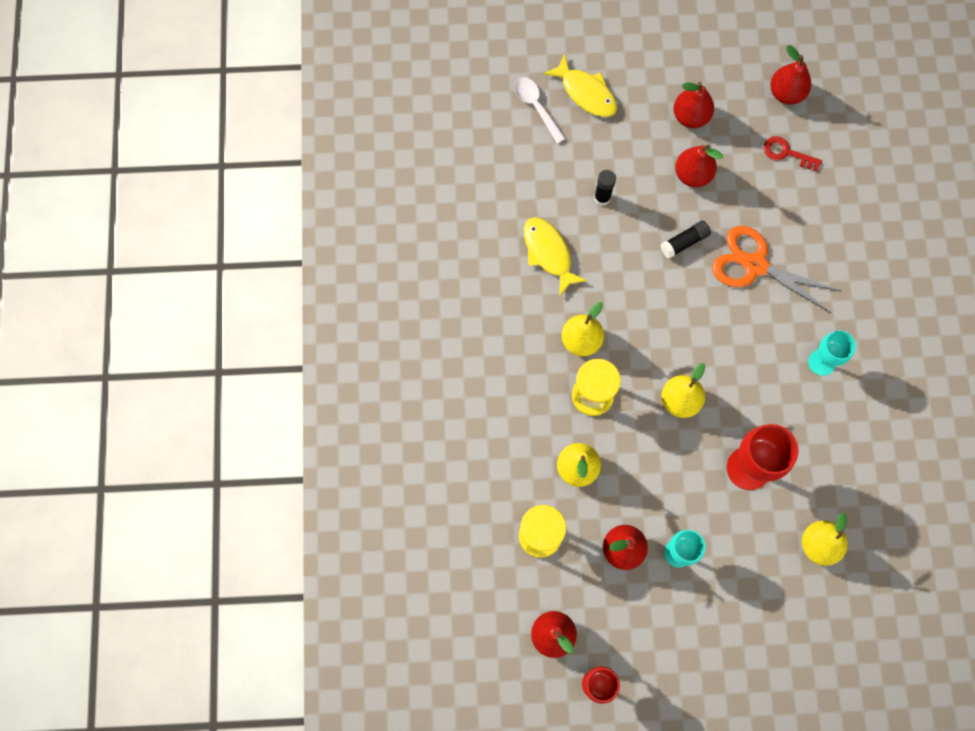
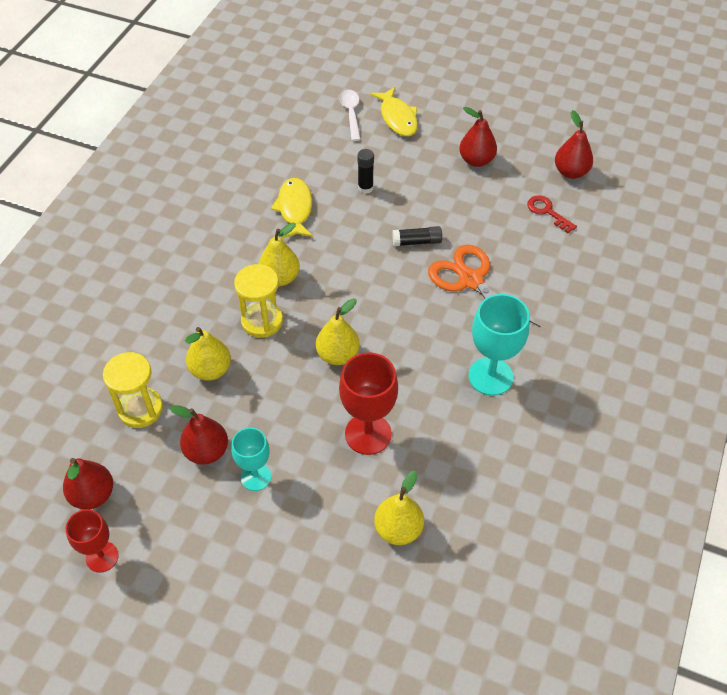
camera: 25 degrees right, 20 degrees down
red pear [675,145,723,187] -> none
turquoise goblet [808,331,856,376] -> turquoise goblet [468,294,530,396], size x1.58

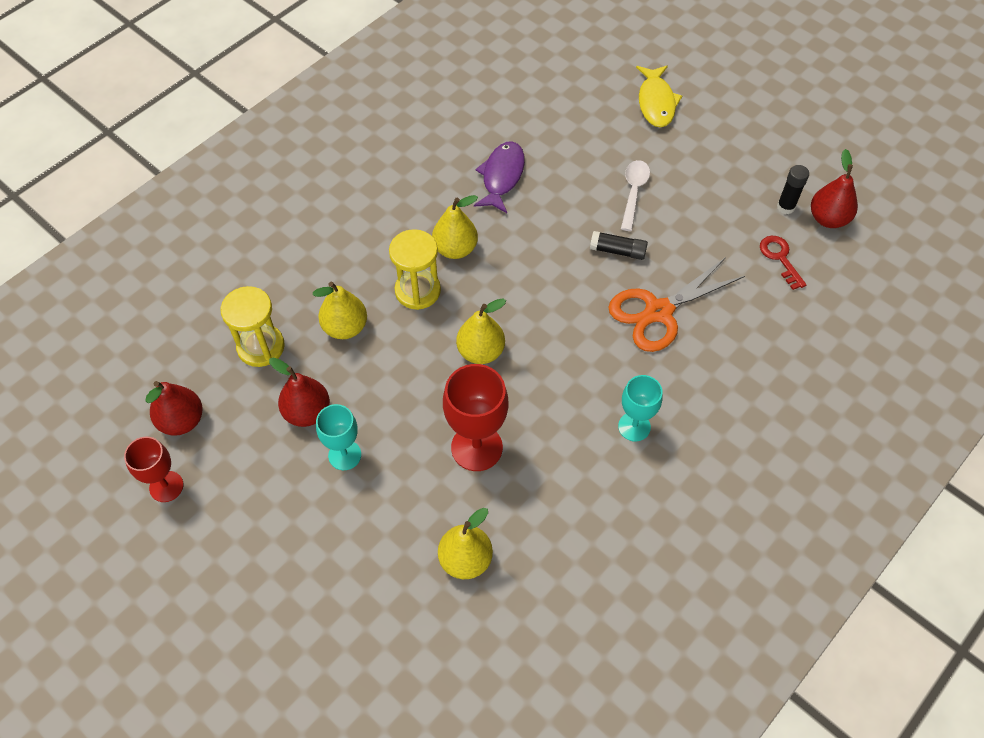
camera: 20 degrees right, 5 degrees up
yellow fish [271,178,313,239] -> purple fish [474,142,525,213]
white spoon [339,90,361,141] -> white spoon moved to [621,160,650,231]
black glue stick [357,149,374,194] -> black glue stick moved to [777,165,809,214]
orange scissors [428,244,541,327] -> orange scissors turned 105 degrees counterclockwise [608,257,745,352]
red pear [459,107,497,167] -> none
turquoise goblet [468,294,530,396] -> turquoise goblet [618,375,663,442], size x0.63

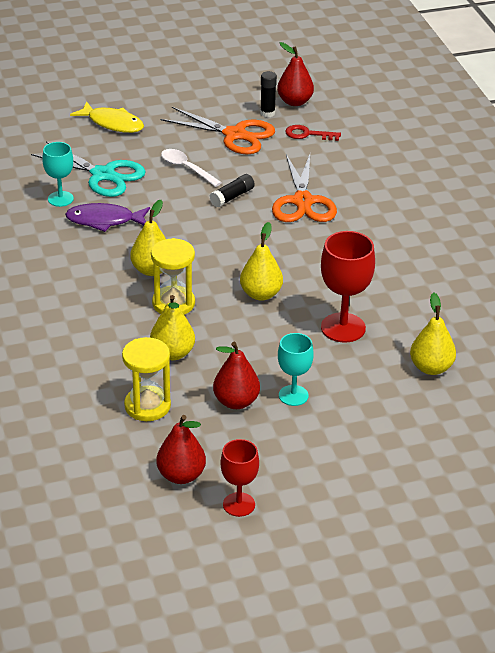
camera: 60 degrees left, 20 degrees down
purple fish [474,142,525,213] -> purple fish turned 45 degrees counterclockwise [65,203,150,232]
turquoise goblet [618,375,663,442] -> turquoise goblet moved to [42,142,74,207]
none -> turquoise scissors [31,141,146,197]
none -> orange scissors [160,107,275,154]

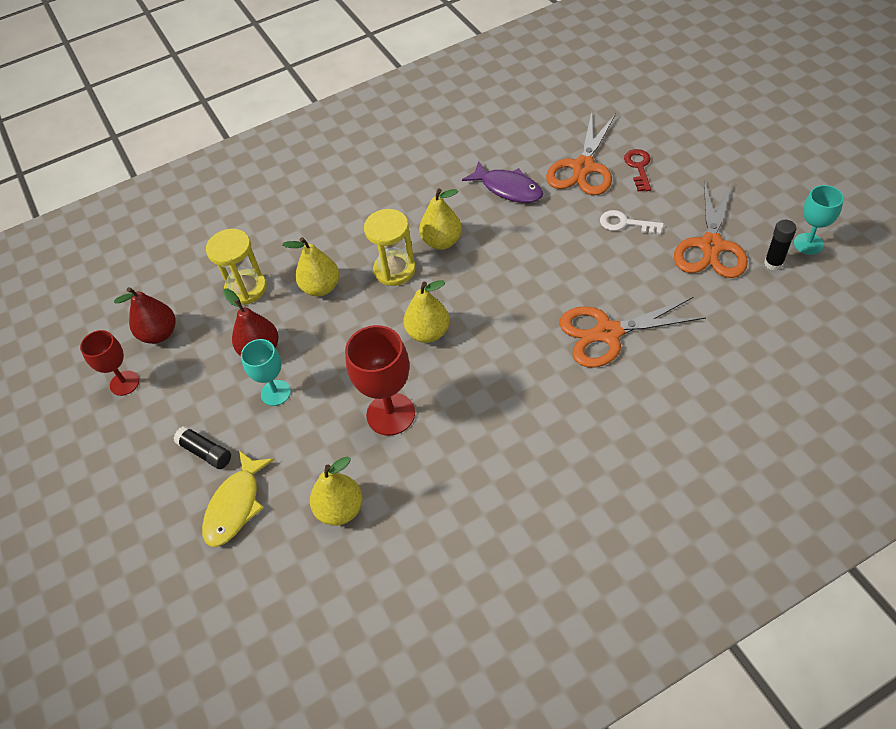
camera: 85 degrees right, 15 degrees up
turquoise scissors [31,141,146,197] -> orange scissors [546,112,616,195]
turquoise goblet [42,142,74,207] -> turquoise goblet moved to [794,185,844,255]
purple fish [65,203,150,232] -> purple fish turned 135 degrees clockwise [462,161,543,203]
yellow fish [70,101,144,133] -> yellow fish moved to [202,450,274,547]
white spoon [161,149,222,187] -> white key [600,210,664,234]
black glue stick [210,174,255,207] -> black glue stick moved to [174,426,231,469]
red pear [277,42,314,106] -> none
red key [285,125,341,141] -> red key moved to [624,149,651,192]

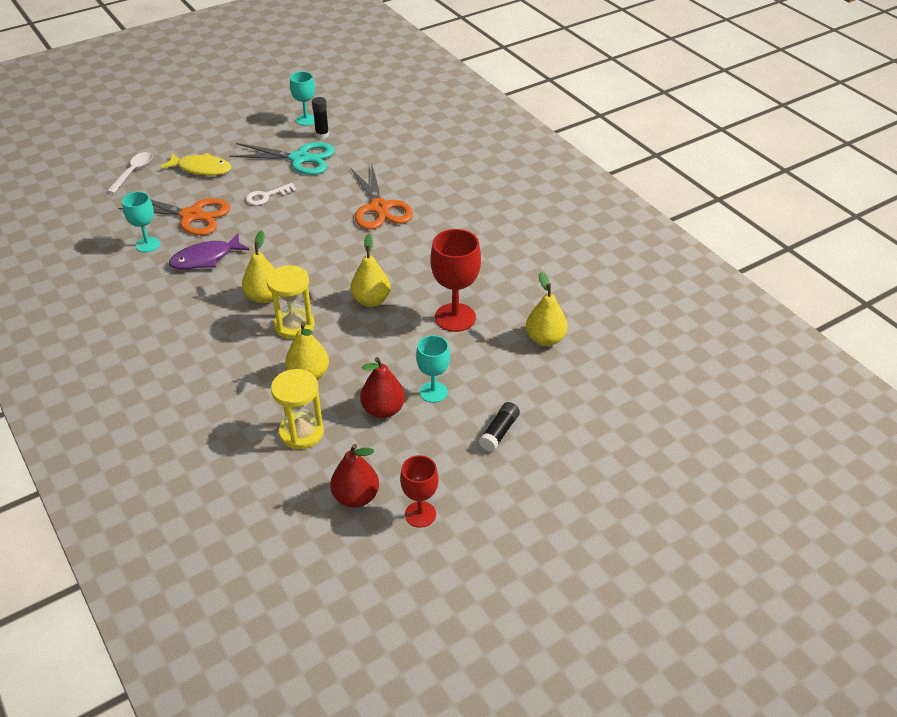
camera: 100 degrees left, 10 degrees down
yellow fish [202,450,274,547] -> yellow fish moved to [160,153,232,175]
purple fish [462,161,543,203] -> purple fish turned 150 degrees counterclockwise [169,233,250,269]
white key [600,210,664,234] -> white key turned 45 degrees clockwise [246,183,296,205]
red key [624,149,651,192] -> none
orange scissors [674,180,748,278] -> turquoise scissors [229,142,335,175]
none -> white spoon [107,152,152,194]
none -> turquoise goblet [122,192,160,252]

